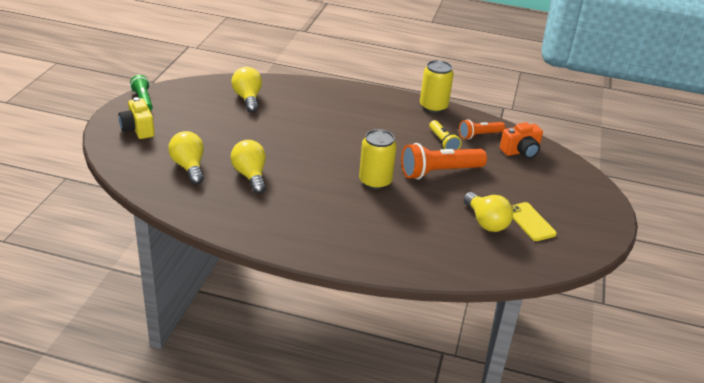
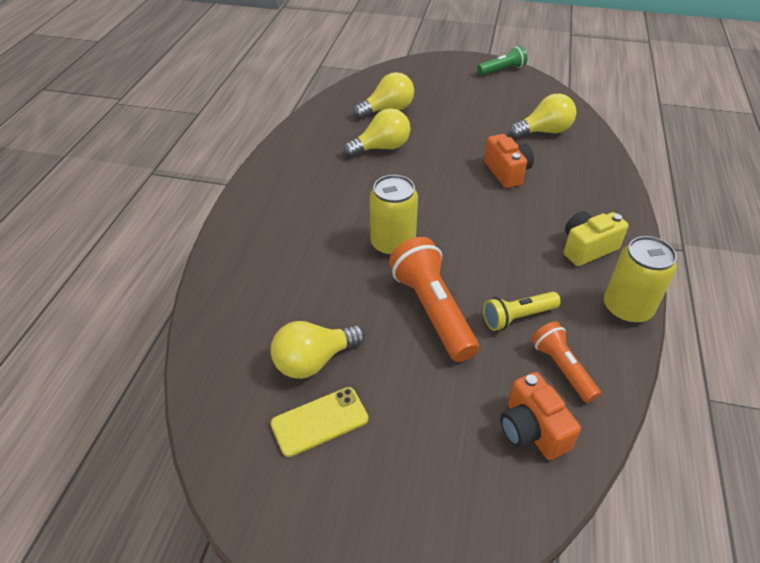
camera: 90 degrees right, 10 degrees up
yellow camera [118,97,155,139] -> yellow camera moved to [564,211,629,266]
none -> orange camera [484,134,534,188]

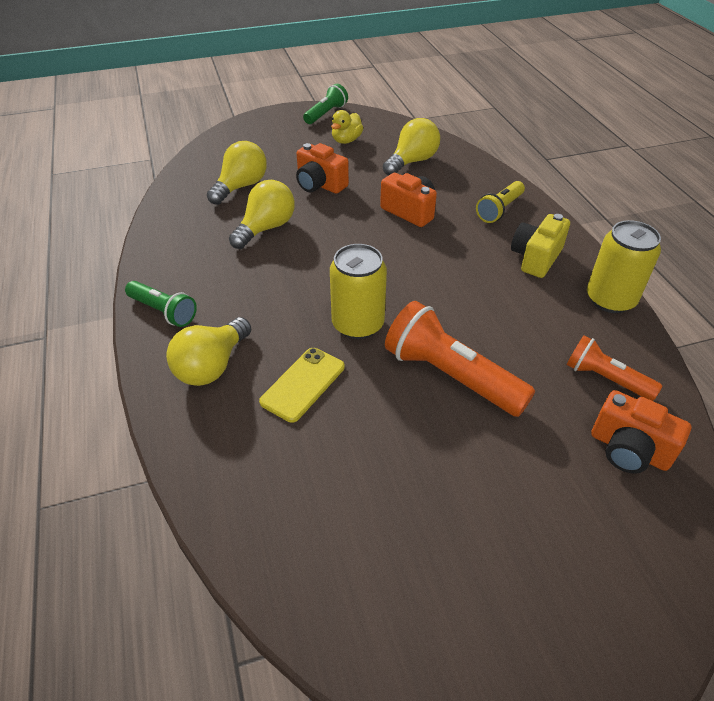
camera: 30 degrees left, 0 degrees up
yellow light bulb [271,321,365,379] -> yellow light bulb moved to [166,317,251,386]
yellow phone [271,387,369,457] -> yellow phone moved to [259,348,345,423]
yellow flashlight [483,292,561,331] -> yellow flashlight moved to [476,181,525,223]
none -> green flashlight [125,281,197,327]
none -> orange camera [296,143,349,194]
none -> yellow duck [331,110,363,144]

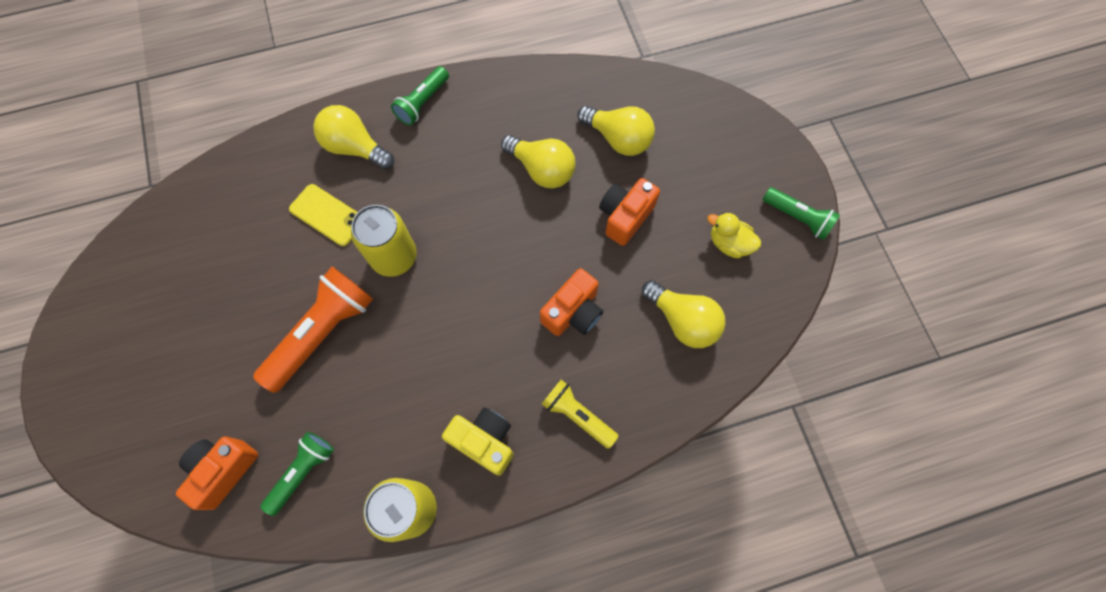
camera: 90 degrees right, 25 degrees up
orange flashlight [567,335,662,401] -> green flashlight [260,432,334,516]

